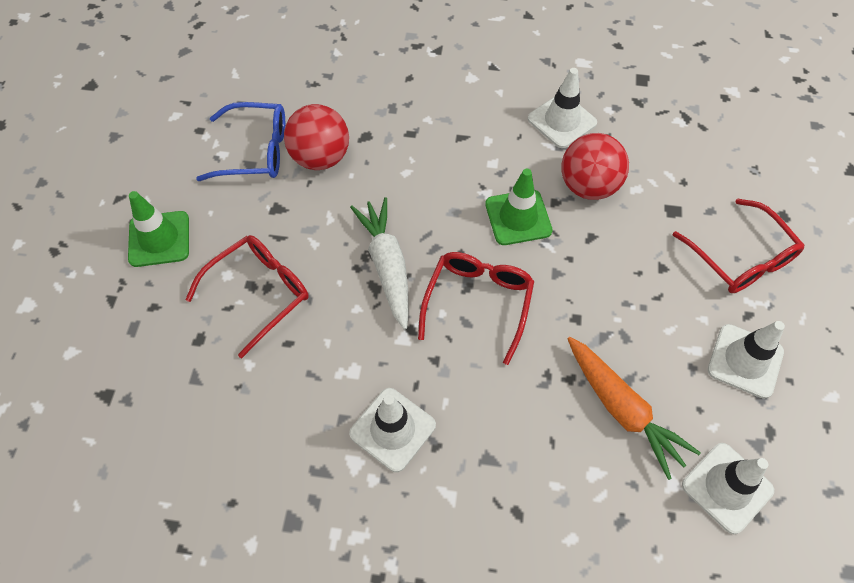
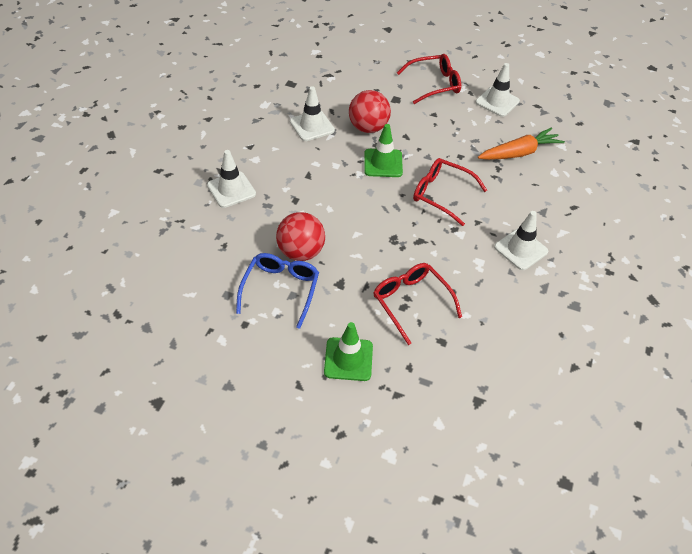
camera: 80 degrees left, 10 degrees down
white carrot [350,197,409,330] -> none
white traffic cone [682,443,774,534] -> white traffic cone moved to [207,150,256,208]

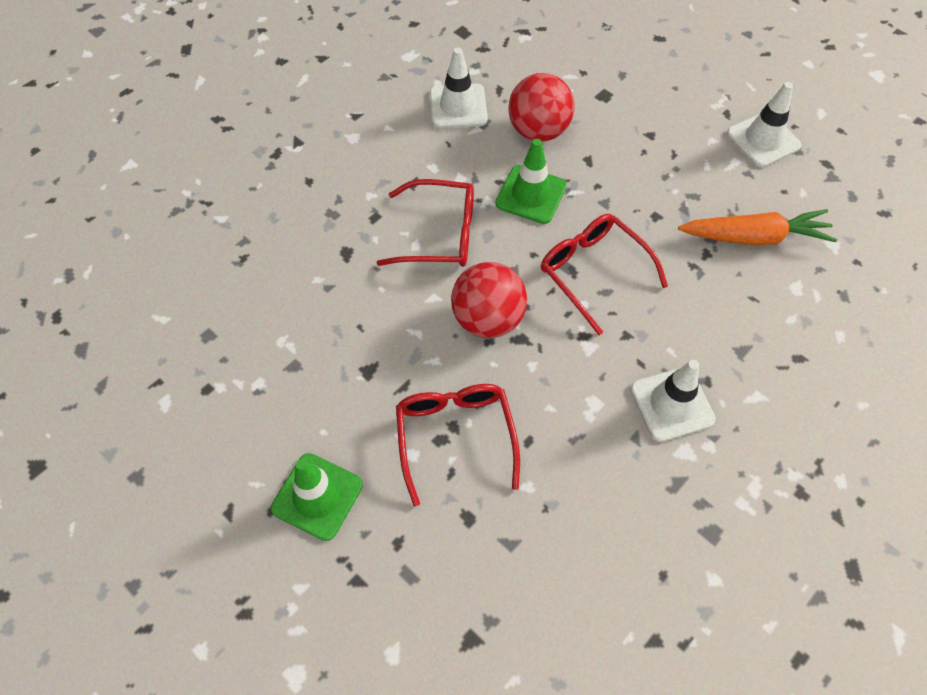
camera: 25 degrees right, 10 degrees up
white traffic cone [207,150,256,208] -> none
blue glasses [236,253,319,329] -> none
red ball [276,212,325,261] -> red ball moved to [451,262,527,338]
red glasses [397,54,461,104] -> red glasses moved to [377,179,474,267]

